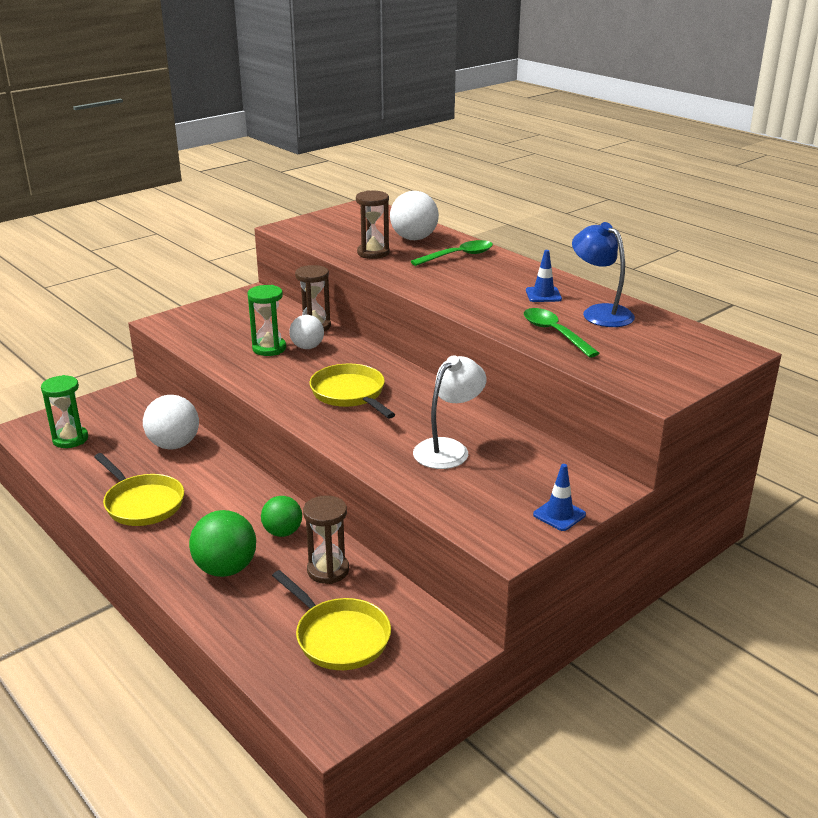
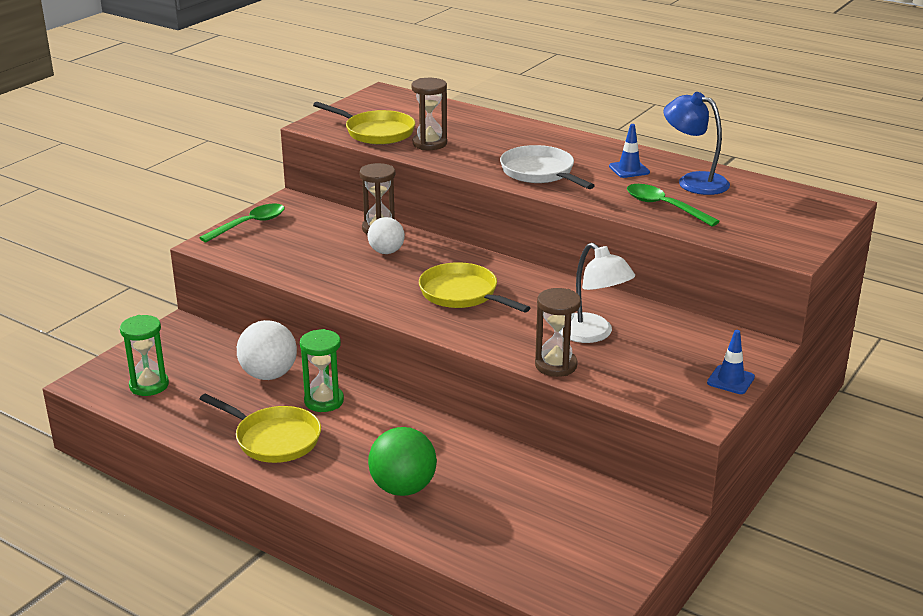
camera: 15 degrees left, 0 degrees up
green hourglass [247,285,286,356] -> green hourglass moved to [300,329,344,412]
green ball [261,496,302,537] -> none
yellow pan [272,570,391,670] -> yellow pan moved to [313,102,415,145]
brown hourglass [303,495,349,584] -> brown hourglass moved to [535,288,581,377]
white ball [390,191,439,240] -> none
green spoon [411,240,493,266] -> green spoon moved to [199,203,285,242]
white lamp [413,355,487,469] -> white lamp turned 120 degrees clockwise [561,243,635,343]
none -> white pan [500,145,595,189]

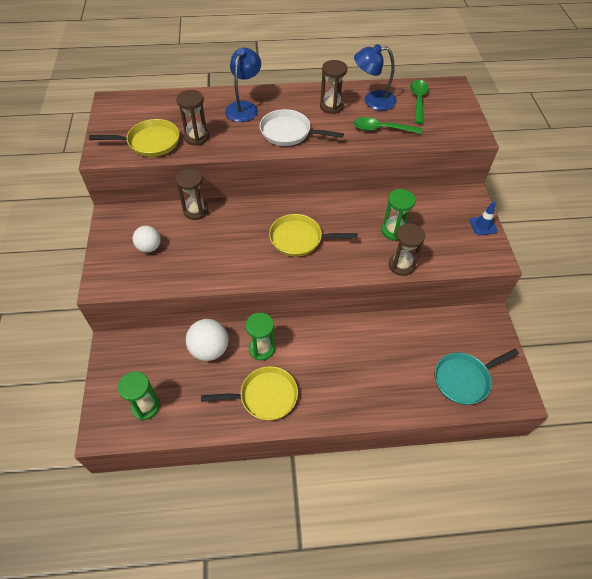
camera: 40 degrees left, 25 degrees up
green spoon [199,203,285,242] -> green spoon moved to [410,80,429,124]
white ball [368,217,405,254] -> white ball moved to [133,226,161,253]
green ball [368,427,437,496] -> none
white lamp [561,243,635,343] -> green hourglass [381,189,416,241]
blue traffic cone [609,124,650,178] -> brown hourglass [320,60,347,114]
none -> blue lamp [225,48,261,122]
none -> turquoise pan [435,349,519,405]

